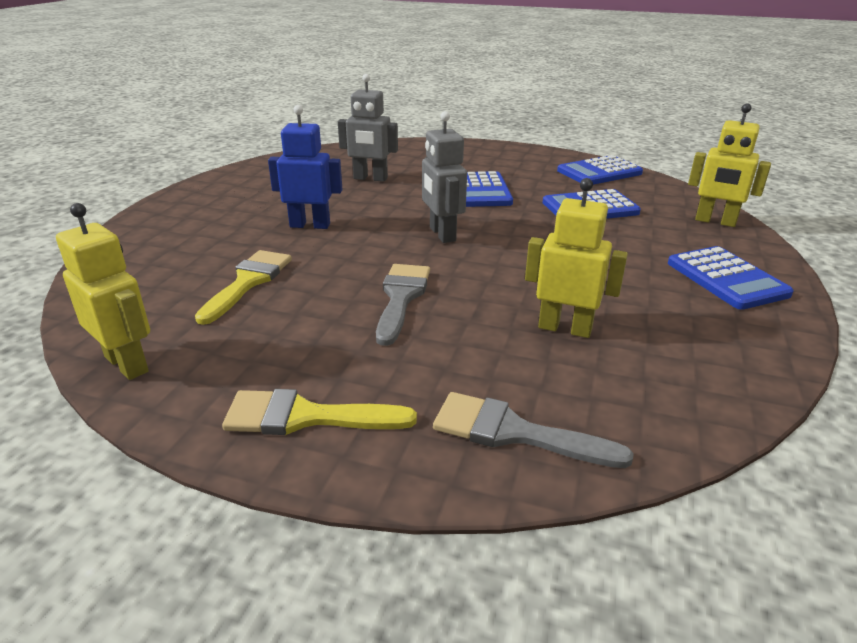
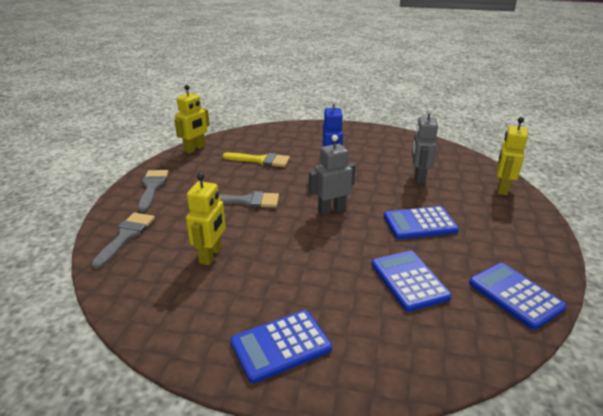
camera: 85 degrees right, 0 degrees up
yellow brush [222,389,417,435] -> grey brush [138,170,169,212]
yellow robot [688,103,771,227] -> yellow robot moved to [497,117,528,195]

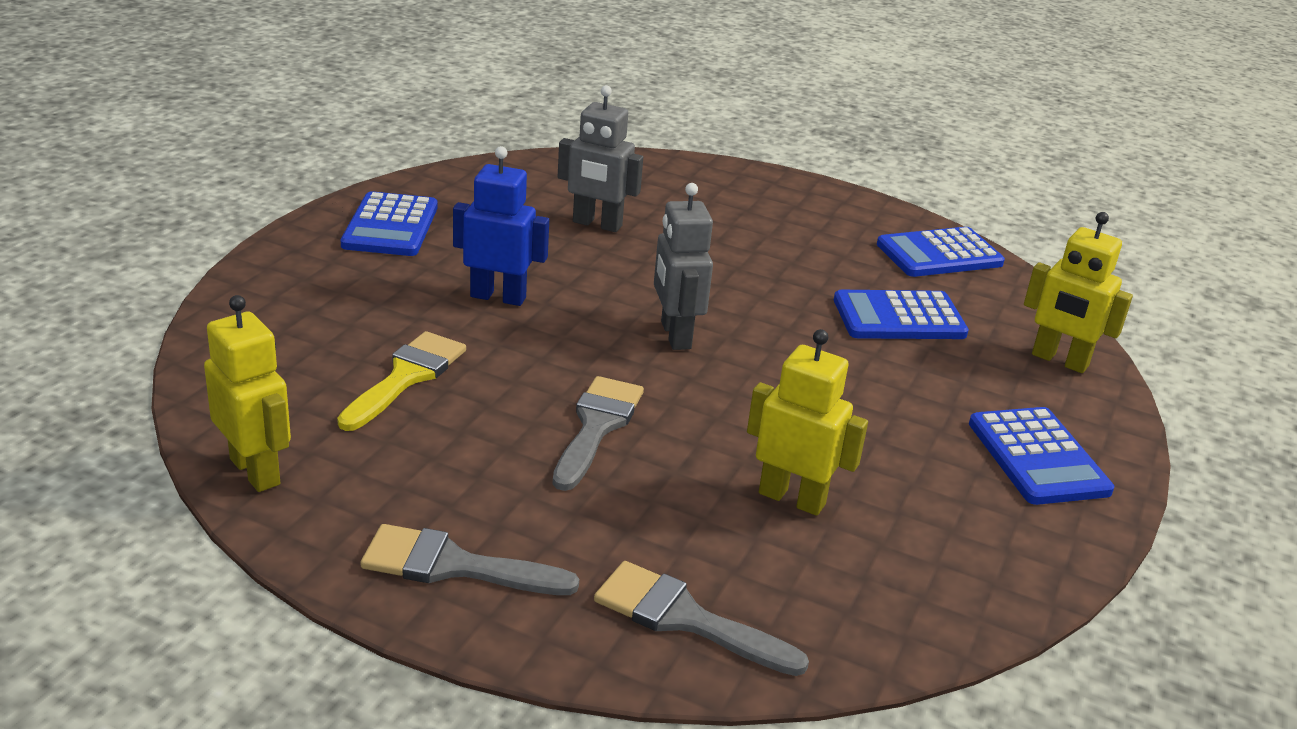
camera: 80 degrees left, 0 degrees up
blue calculator [384,206,459,239] -> blue calculator moved to [341,191,438,256]
yellow robot [497,117,528,195] -> yellow robot moved to [1024,212,1133,373]

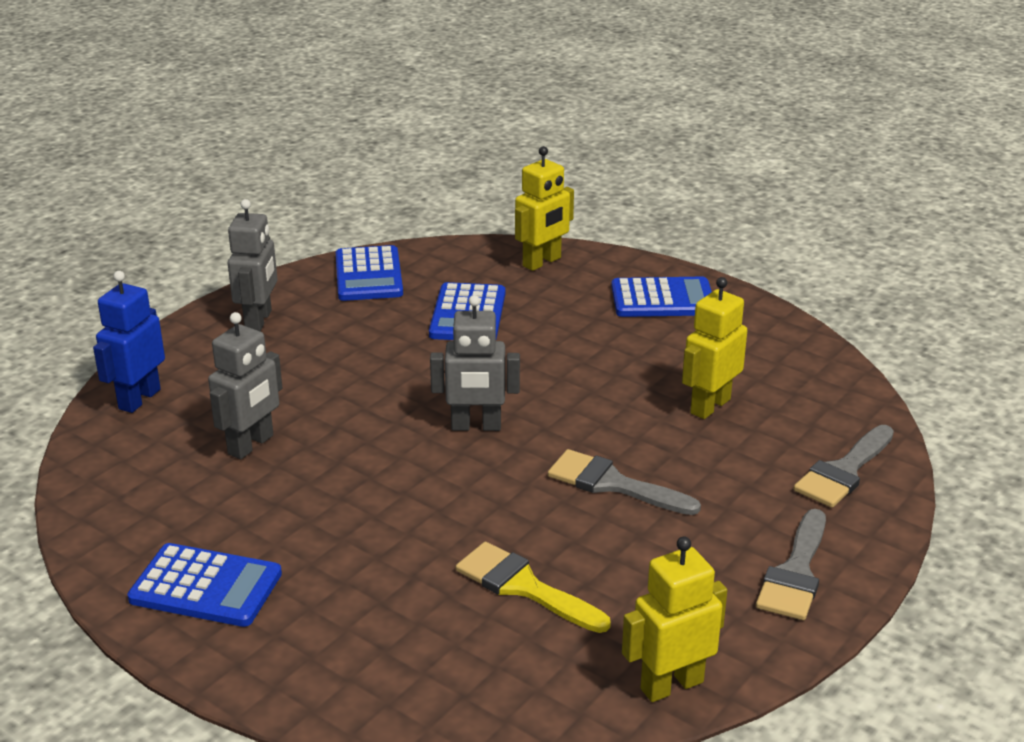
camera: 75 degrees left, 0 degrees up
blue robot [453,146,549,306] -> blue robot moved to [93,271,165,413]
none -> grey robot [228,199,278,331]

